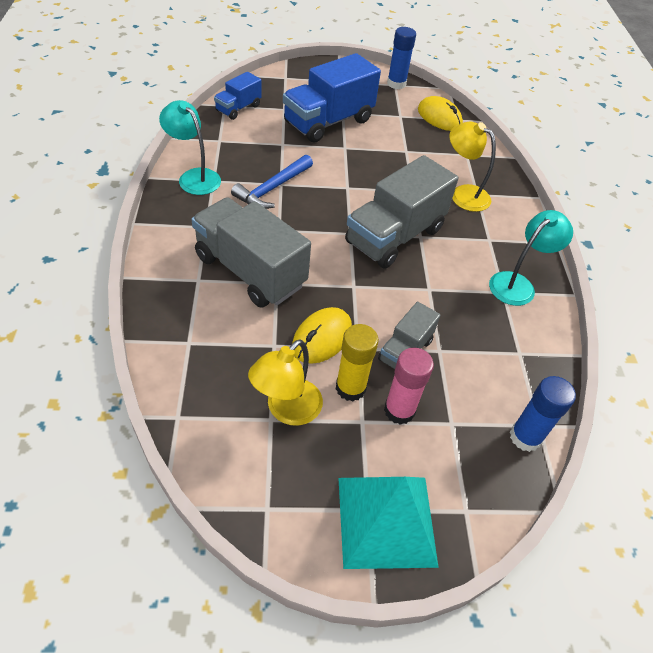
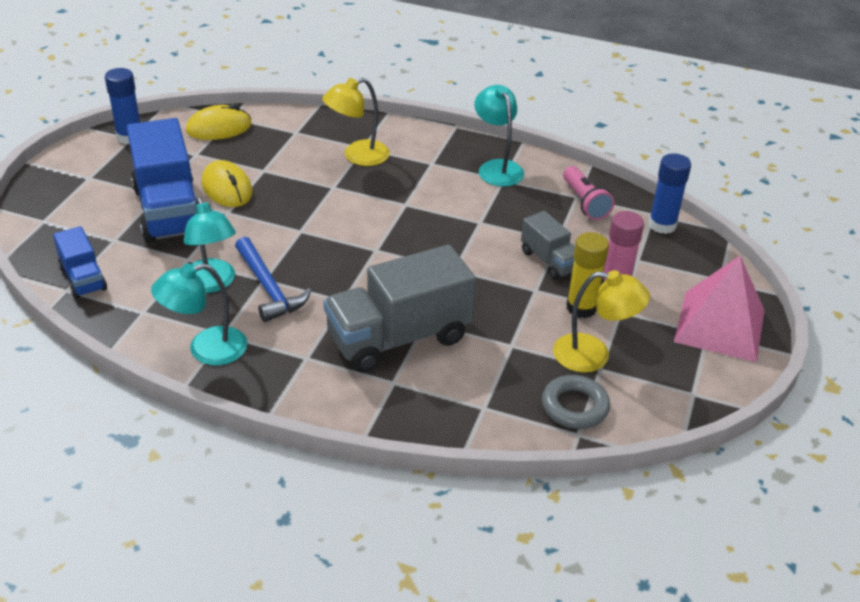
camera: 65 degrees left, 10 degrees down
yellow lamp [248,340,323,426] -> yellow lamp turned 45 degrees counterclockwise [553,270,650,373]
yellow mouse [292,307,352,364] -> yellow mouse moved to [202,160,253,207]
turquoise pyramid [338,477,439,569] -> pink pyramid [674,256,765,362]
grey truck [345,155,458,268] -> none
none -> turquoise lamp [184,197,236,293]
none -> grey ring [542,375,610,429]
none -> pink flashlight [563,166,614,220]

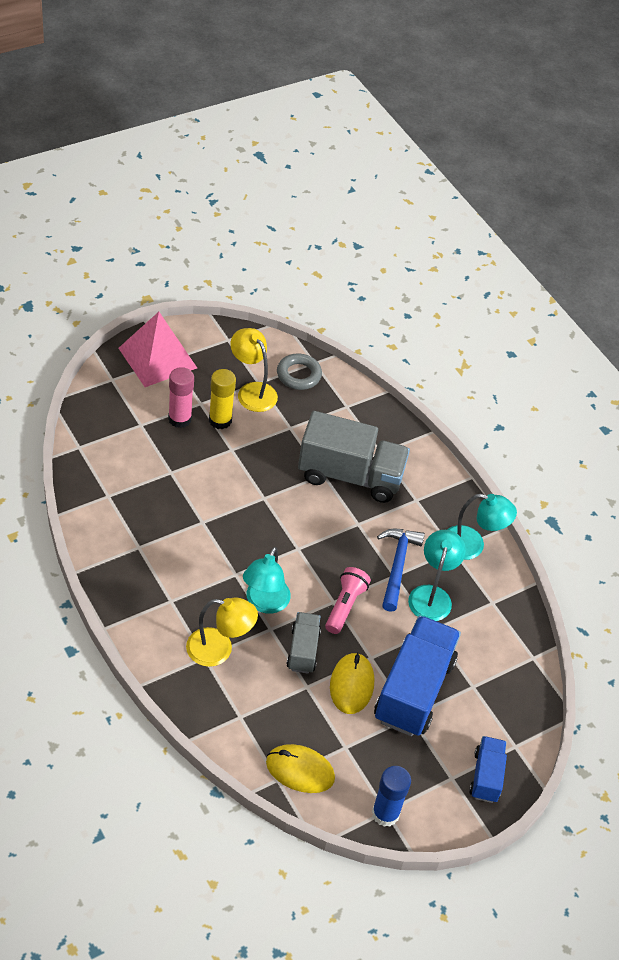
camera: 145 degrees left, 10 degrees up
blue truck [53,226,107,299] -> blue truck moved to [469,736,507,803]
turquoise lamp [475,85,524,187] -> turquoise lamp moved to [243,547,291,614]
grey truck [521,211,575,280] -> grey truck moved to [286,612,321,674]
pink flashlight [563,166,614,220] -> pink flashlight moved to [325,567,371,634]
blue glue stick [649,153,691,234] -> none

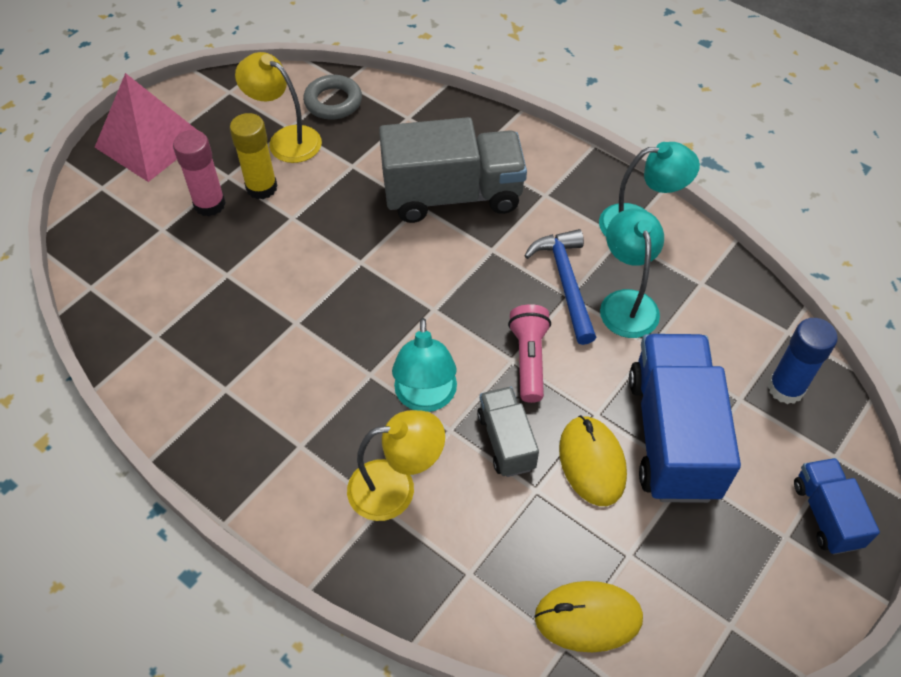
camera: 15 degrees left, 5 degrees up
blue glue stick [372,766,411,827] -> blue glue stick moved to [768,318,838,404]

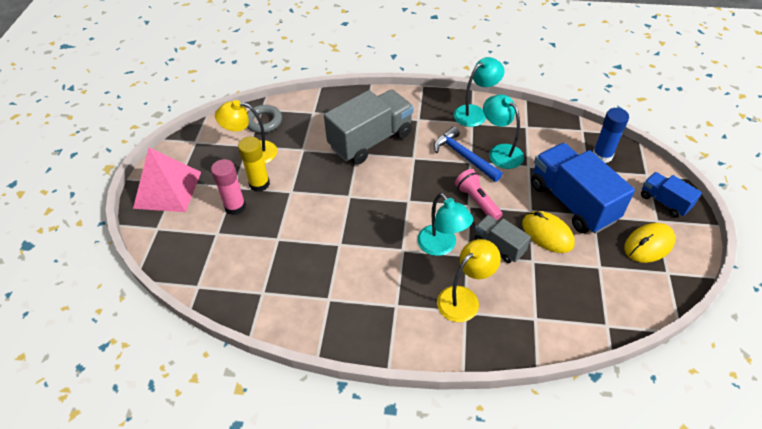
camera: 30 degrees left, 5 degrees down
yellow mouse [534,581,643,652] -> yellow mouse moved to [624,223,675,263]

